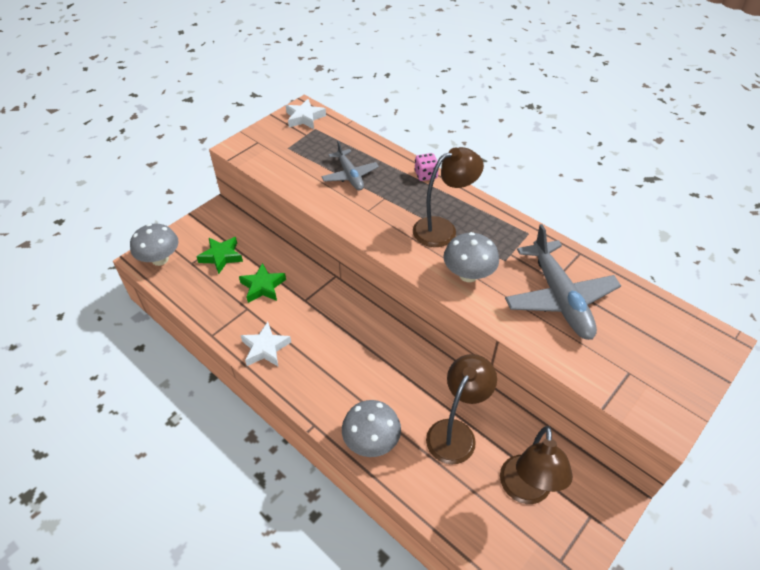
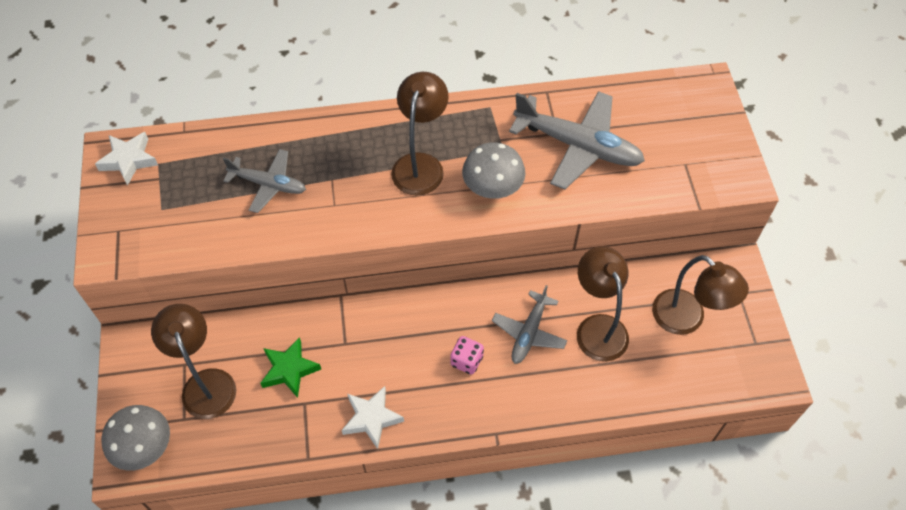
camera: 50 degrees left, 10 degrees up
green star [196,237,243,274] -> brown lamp [151,304,236,419]
grey mushroom [342,400,401,457] -> none
pink dice [414,153,439,181] -> pink dice moved to [450,336,484,375]
none -> grey plane [492,285,567,364]

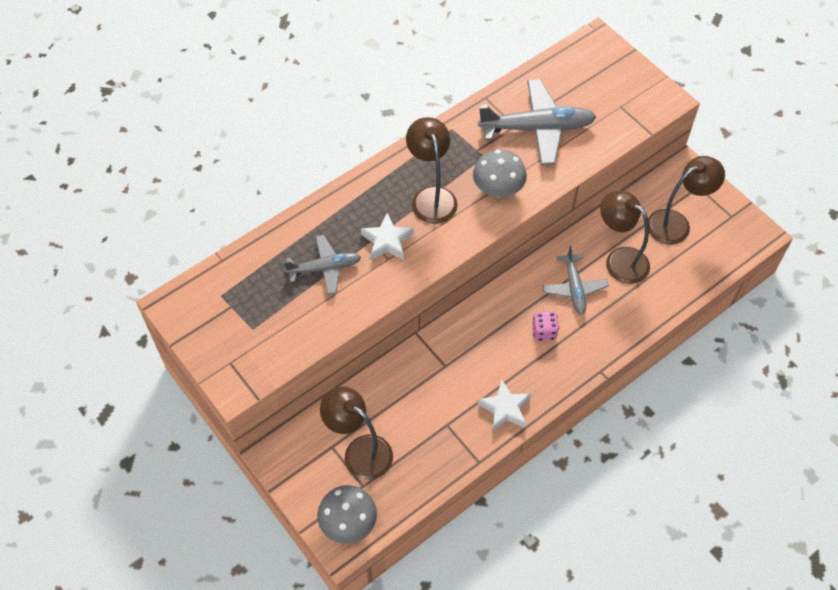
camera: 30 degrees left, 0 degrees up
white star [95,132,158,186] -> white star moved to [361,213,414,261]
green star [260,337,321,398] -> none
brown lamp [652,255,749,335] -> brown lamp turned 45 degrees counterclockwise [648,156,725,245]

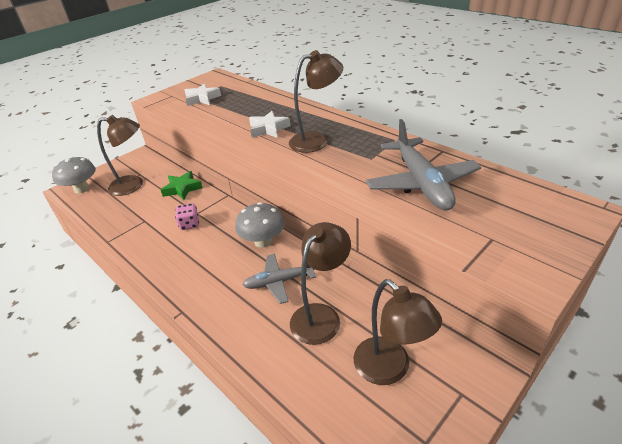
camera: 85 degrees right, 20 degrees down
grey plane [284,235,361,295] -> none
brown lamp [320,386,393,480] -> brown lamp turned 60 degrees clockwise [97,115,143,196]
grey mushroom [473,149,527,197] -> grey mushroom moved to [235,202,285,248]
white star [478,379,531,432] -> white star moved to [185,83,221,106]
pink dice [532,311,559,341] -> pink dice moved to [175,203,199,230]
none -> green star [161,171,203,200]

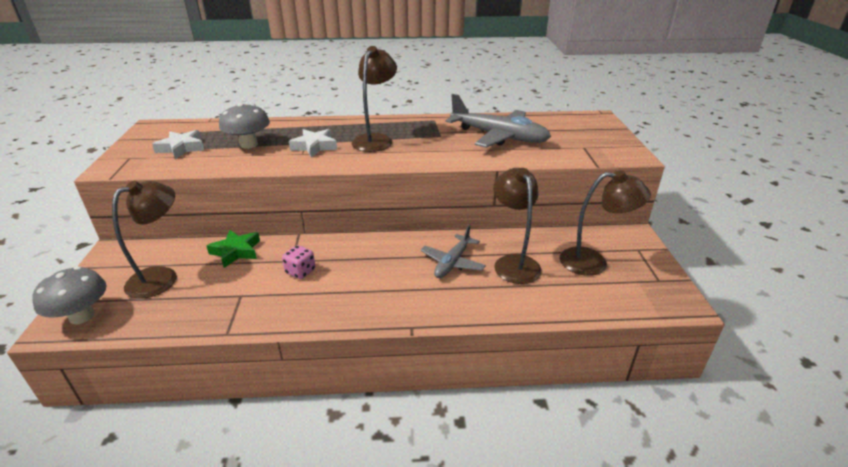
camera: 50 degrees left, 5 degrees down
grey mushroom [235,202,285,248] -> grey mushroom moved to [219,103,270,149]

